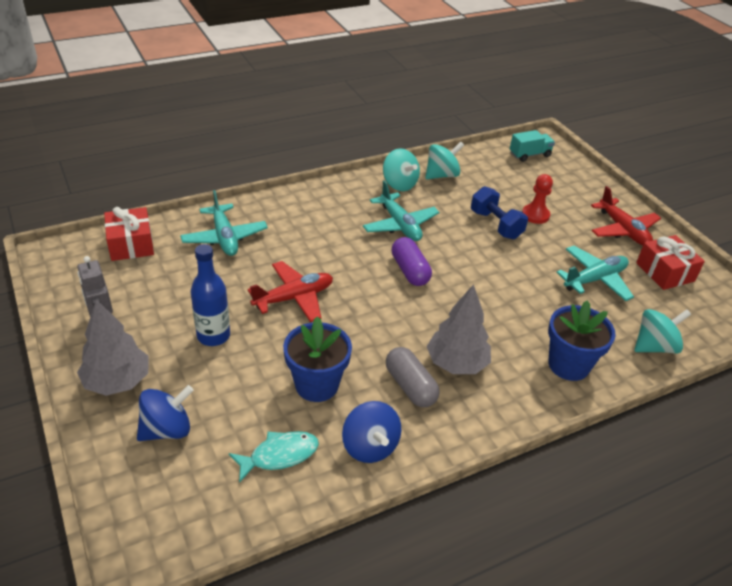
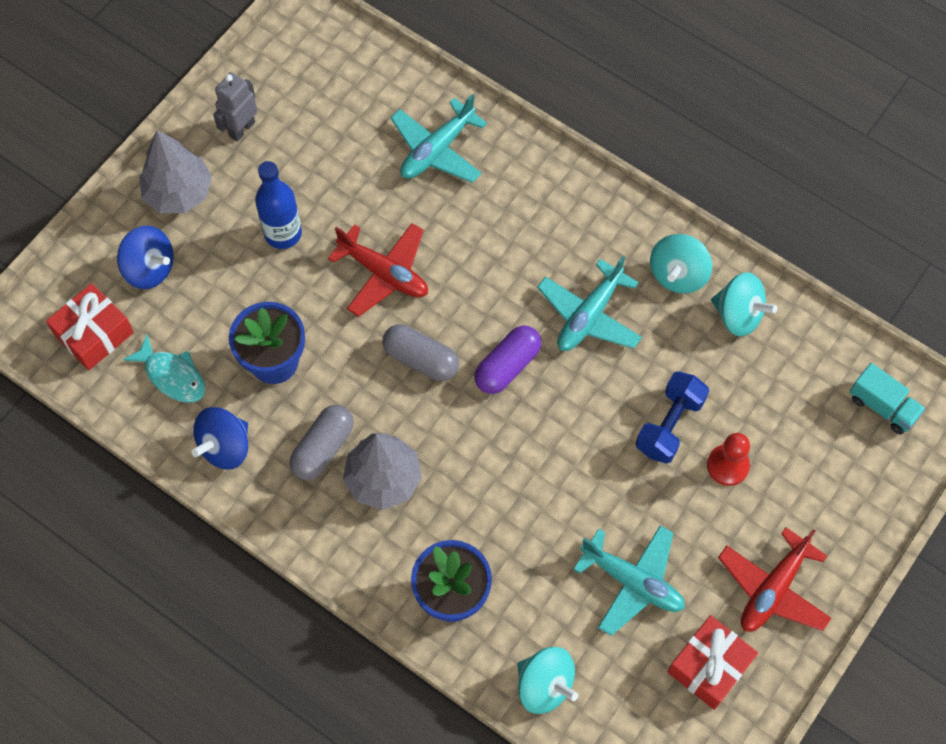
camera: 65 degrees right, 25 degrees up
red gift [104,207,154,261] -> red gift moved to [46,283,134,370]
none -> grey capsule [382,324,459,381]

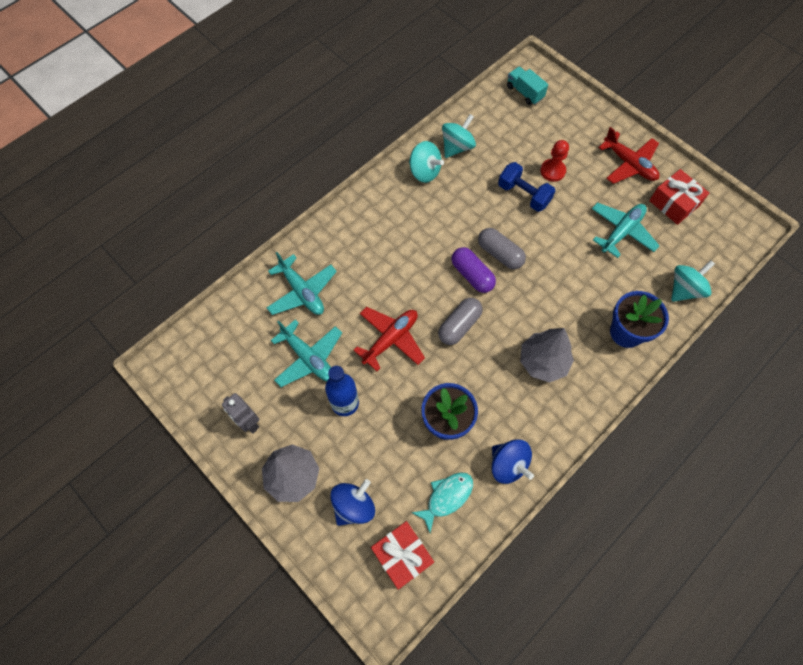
camera: 80 degrees left, 0 degrees up
grey capsule [289,405,354,480] -> grey capsule moved to [478,228,526,269]
turquoise plane [537,256,642,351] -> turquoise plane moved to [271,320,342,387]
turquoise truck [850,363,926,435] -> turquoise truck turned 90 degrees counterclockwise [507,67,548,105]

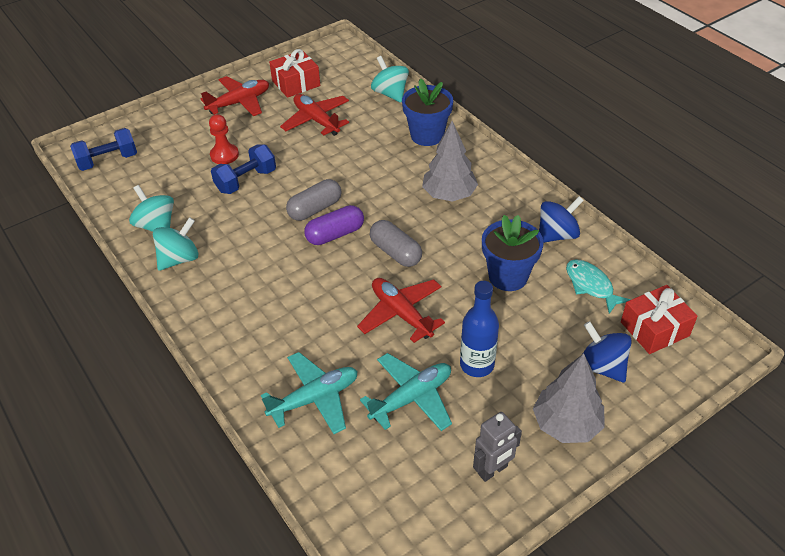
camera: 80 degrees left, 20 degrees down
turquoise truck [507,67,548,105] -> blue dumbbell [70,128,137,171]
turquoise plane [592,202,660,258] -> red plane [280,94,349,136]

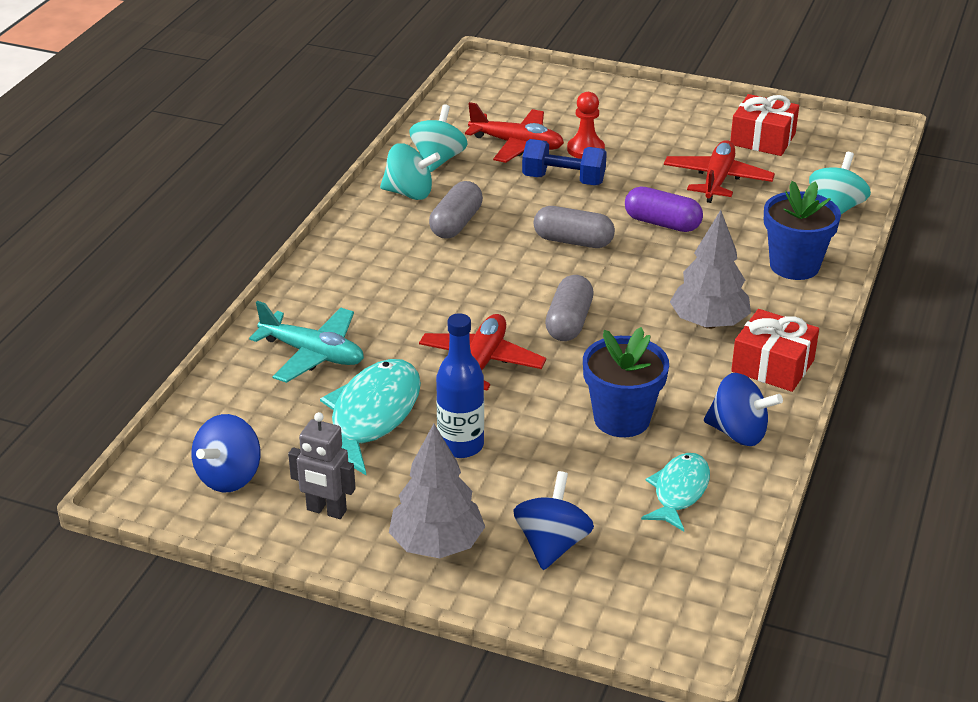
camera: 55 degrees right, 10 degrees down
blue dumbbell [70,128,137,171] -> none
red plane [201,76,269,116] -> red plane moved to [465,102,564,163]
purple capsule [304,205,364,245] -> purple capsule moved to [625,186,703,232]
turquoise plane [360,353,452,431] -> turquoise fish [320,359,421,475]
red gift [621,285,698,354] -> red gift moved to [731,309,819,392]
none -> blue spinning top [192,414,261,492]
none -> grey capsule [429,181,483,239]

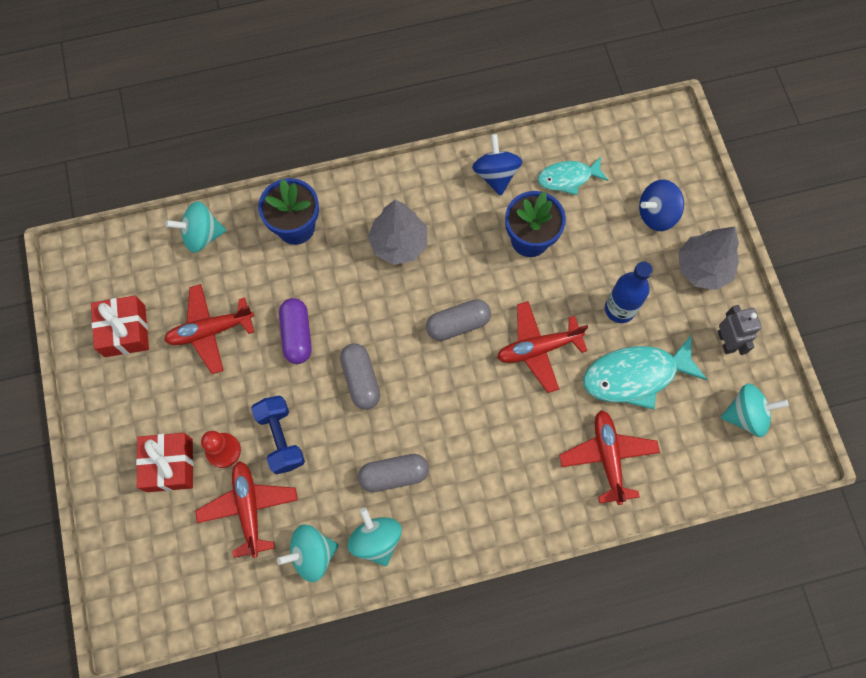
camera: 125 degrees left, 35 degrees up
blue spinning top [192,414,261,492] -> turquoise spinning top [721,383,789,437]
turquoise plane [249,301,364,383] -> red plane [559,410,660,505]
red gift [731,309,819,392] -> red gift moved to [136,433,193,492]

